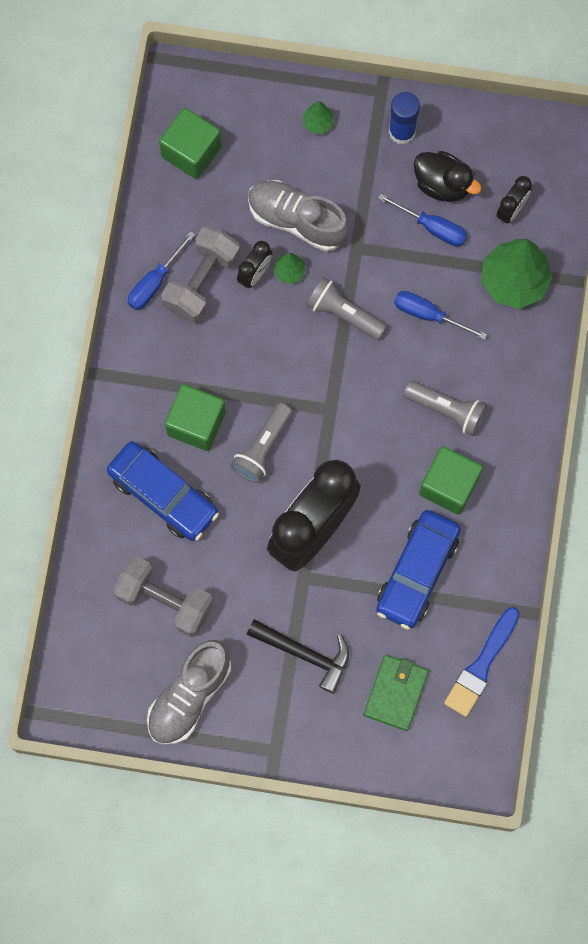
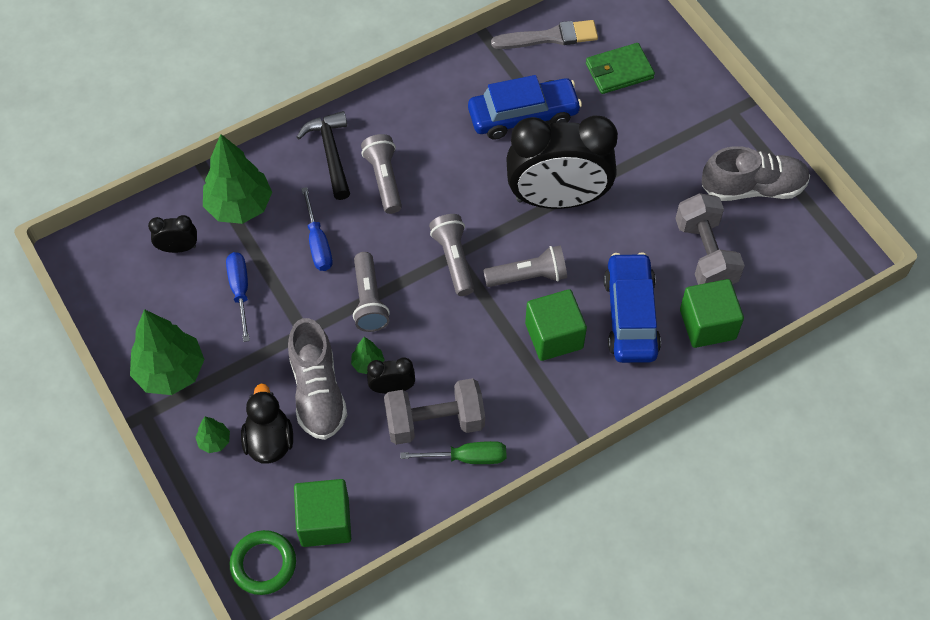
camera: 130 degrees left, 15 degrees down
blue screwdriver [128,231,195,310] -> green screwdriver [400,441,506,464]
black hammer [247,619,349,694] -> black hammer moved to [297,111,350,200]
blue glue stick [389,92,420,145] -> green tree [130,309,205,395]
black duck [414,151,481,202] -> black duck moved to [241,383,293,464]
green cube [419,446,483,515] -> green cube moved to [680,279,744,348]
blue brush [444,607,520,717] -> grey brush [491,20,598,49]
none -> green ring [230,530,296,595]
none -> grey flashlight [429,214,474,296]

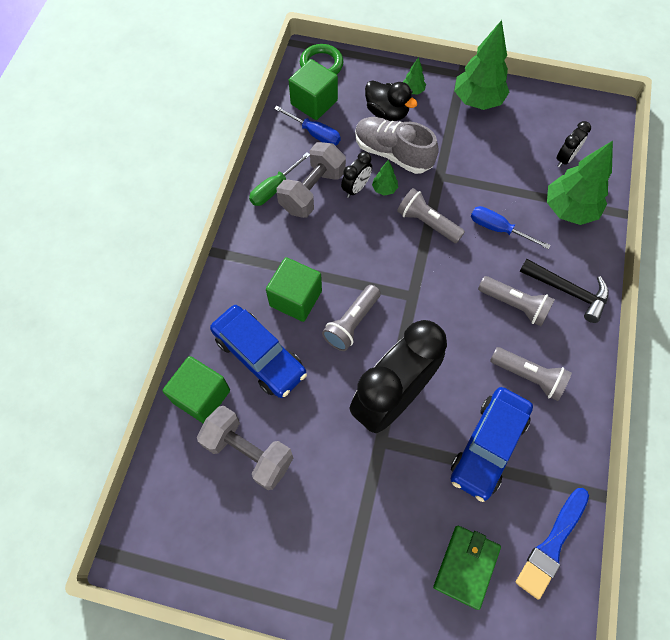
camera: 135 degrees right, 5 degrees up
blue screwdriver [226,252,250,342] -> blue screwdriver moved to [274,106,341,146]
grey flashlight [429,214,474,296] -> grey flashlight moved to [490,347,572,401]
grey brush [491,20,598,49] -> blue brush [516,488,589,600]
grey shoe [702,146,810,201] -> none

